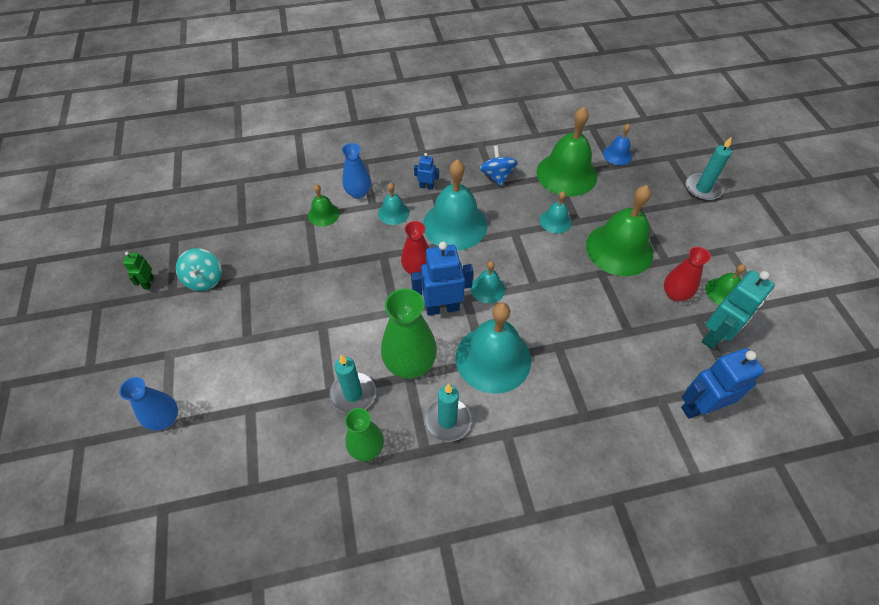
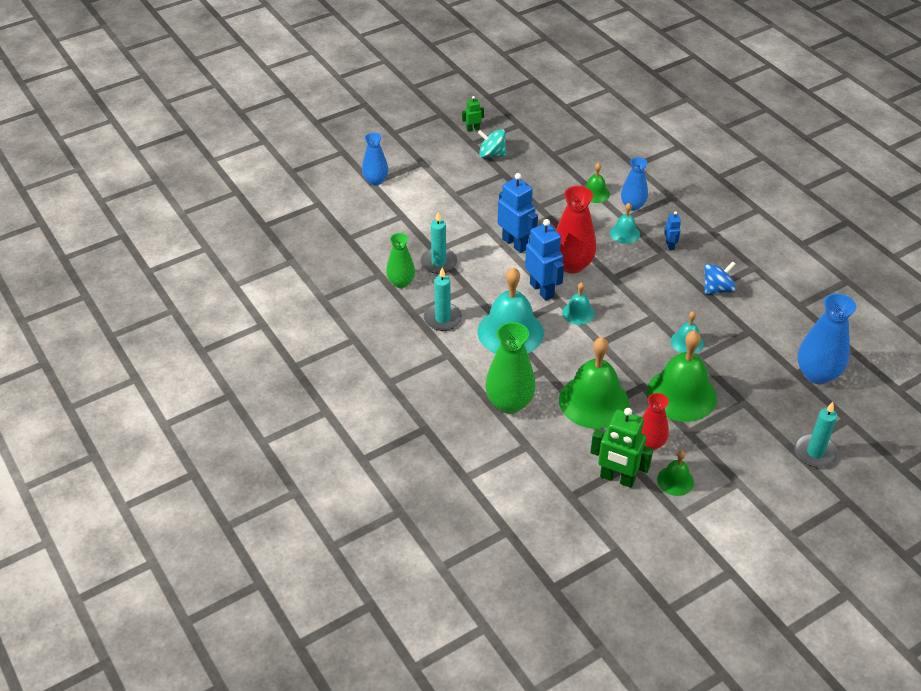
camera: 70 degrees right, 10 degrees down
turquoise spinning top [176,248,222,291] -> turquoise spinning top turned 45 degrees clockwise [478,129,506,158]
green vase [381,288,437,379] -> green vase moved to [485,322,536,414]
red vase [401,221,429,275] -> red vase [556,186,596,274], size x1.58
turquoise bell [423,159,487,250] -> none
green bell [536,107,597,196] -> green bell moved to [559,337,629,429]
blue bell [603,124,632,165] -> blue vase [798,293,856,384]
blue robot [681,348,764,419] -> blue robot moved to [498,173,538,253]
turquoise robot [701,270,775,349] -> green robot [590,408,653,488]

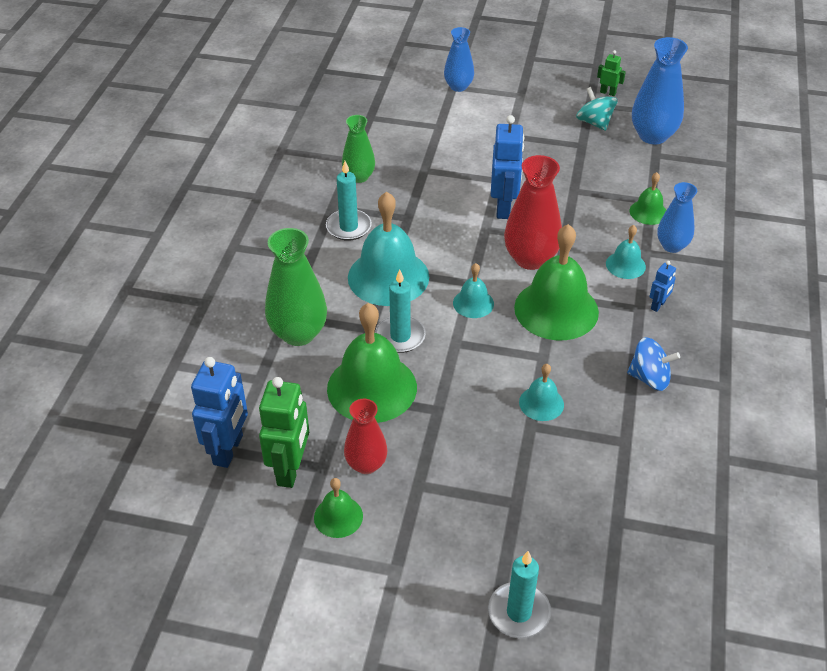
camera: 45 degrees right, 0 degrees up
turquoise candle [420,212,457,274] -> turquoise candle moved to [375,269,426,353]
blue robot [525,219,564,301] -> blue robot moved to [191,357,248,468]
green robot [590,408,653,488] -> green robot turned 150 degrees counterclockwise [259,377,309,488]
green bell [647,330,717,422] -> green bell moved to [514,224,599,340]
blue vase [798,293,856,384] -> blue vase moved to [632,37,688,144]

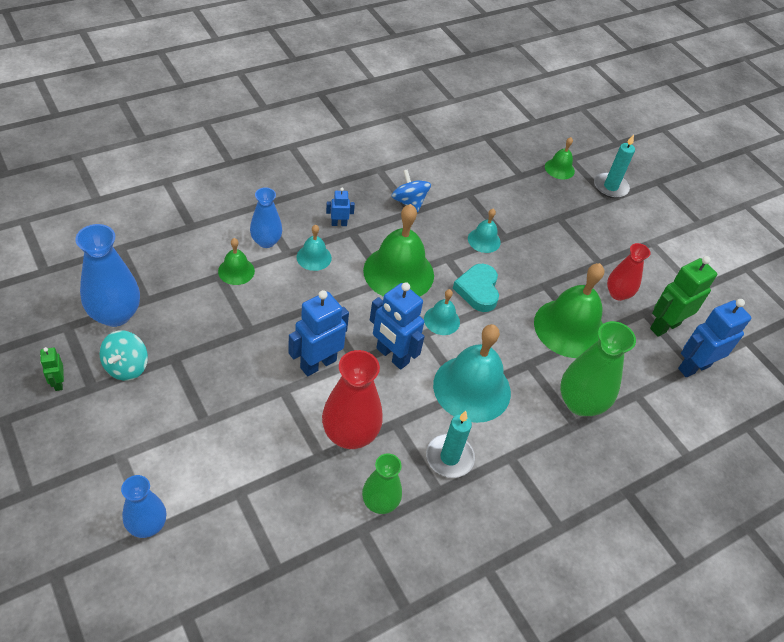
camera: 140 degrees left, 5 degrees up
green bell [314,478,363,538] -> green bell moved to [545,137,575,180]
turquoise candle [375,269,426,353] -> none
red vase [504,155,562,270] -> red vase moved to [322,350,383,449]
none -> blue robot [370,282,425,370]
none -> turquoise heart [453,264,499,312]

